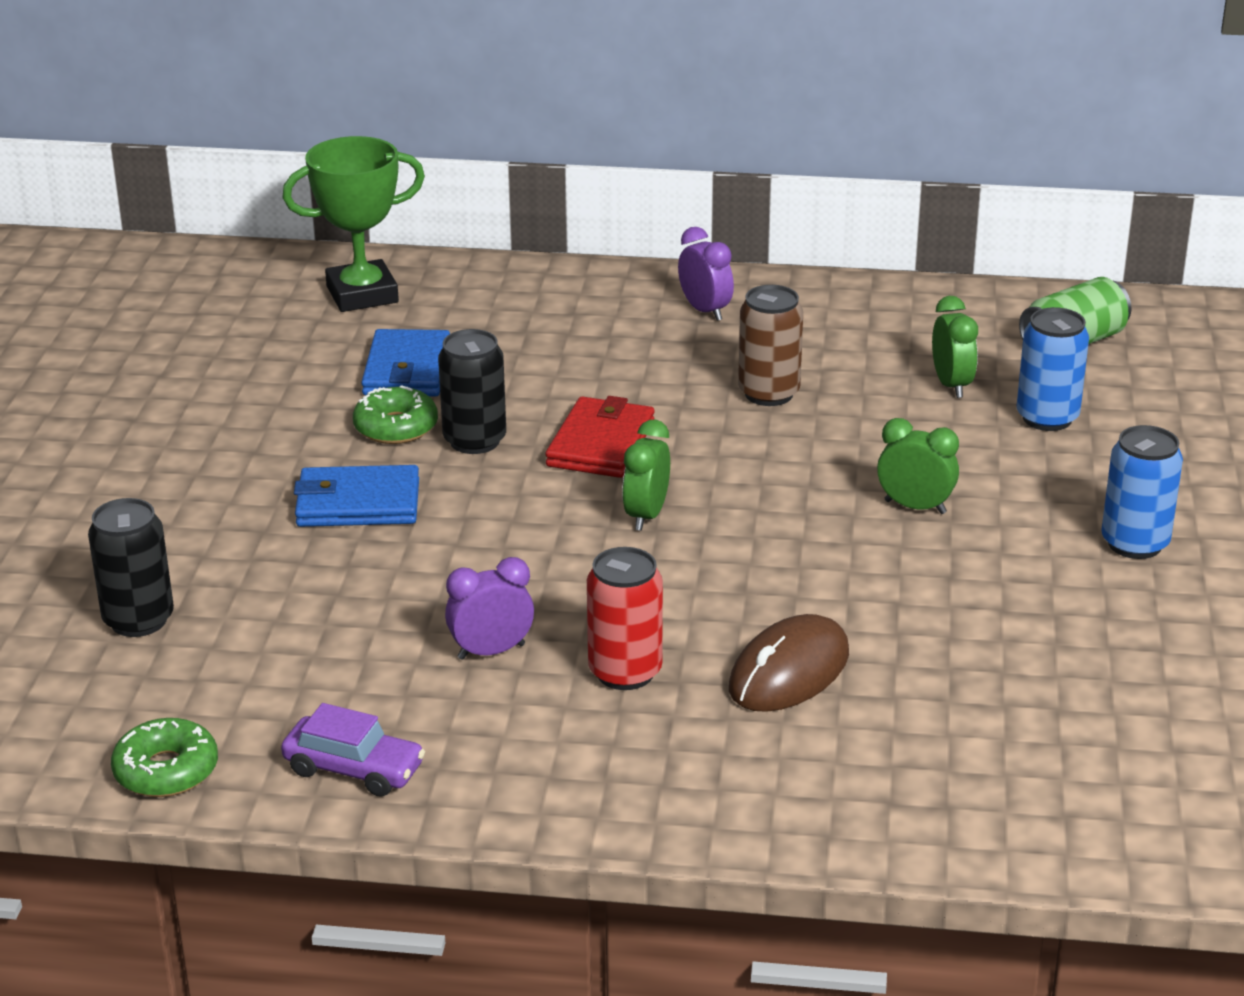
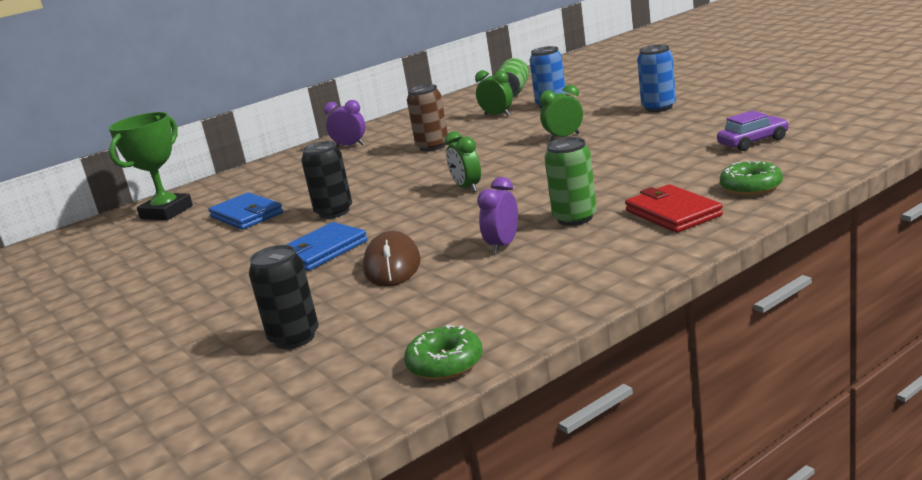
camera: 40 degrees left, 10 degrees down
purple car [281,703,425,797] -> purple car moved to [717,110,789,151]
green donut [353,385,438,444] -> green donut moved to [720,161,783,196]
red wallet [545,396,654,478] -> red wallet moved to [625,184,723,233]
red can [587,547,663,690] -> green can [544,137,597,226]
brown mouse [729,614,849,712] -> brown mouse moved to [363,231,421,287]

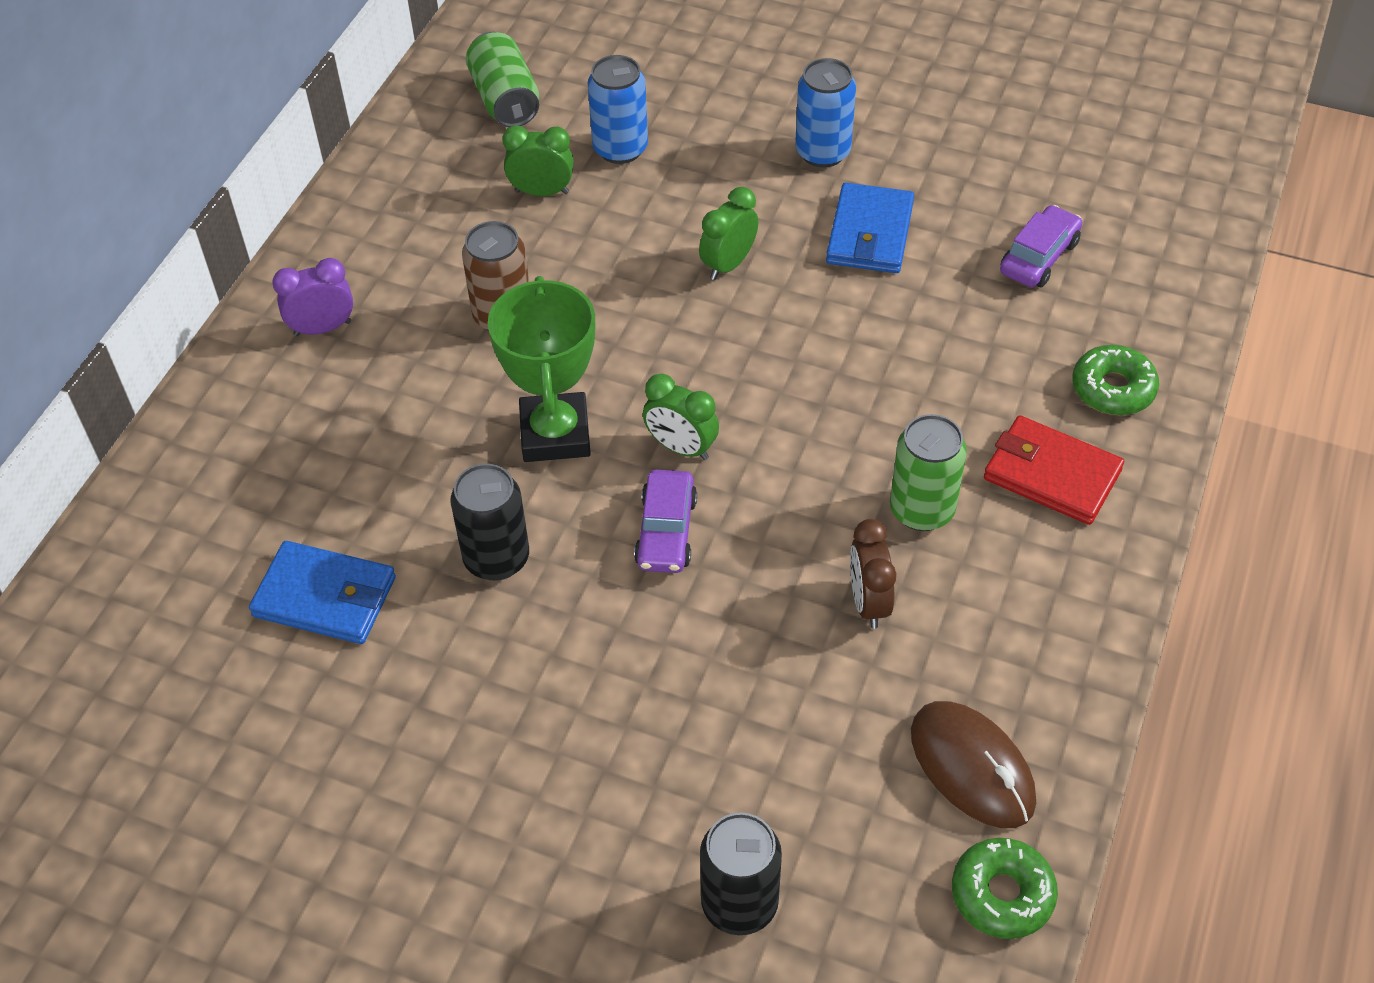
camera: 35 degrees left, 30 degrees up
green trophy [109,112,193,220] -> green trophy moved to [488,276,595,462]
blue wallet [286,222,368,271] -> blue wallet moved to [826,183,914,273]
brown mouse [363,231,421,287] -> brown mouse moved to [911,701,1036,828]
purple clock [477,177,518,254] -> brown clock [850,519,896,629]
none -> purple car [634,470,697,573]

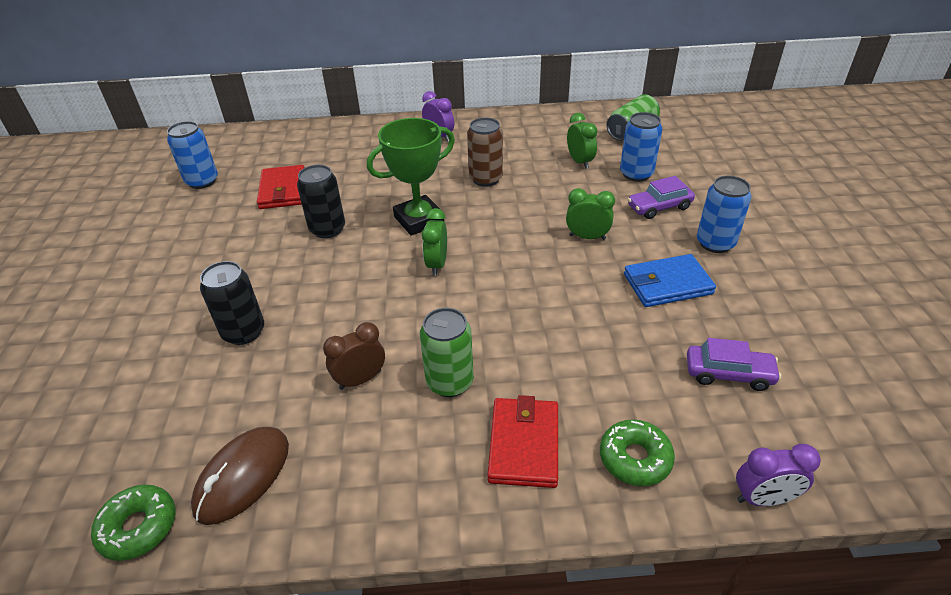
camera: 65 degrees right, 10 degrees down
blue wallet [249,541,396,644] -> red wallet [257,165,304,209]
purple car [634,470,697,573] -> purple car moved to [628,176,695,219]
black can [700,813,782,935] -> black can moved to [200,261,264,345]
none -> blue can [167,121,218,189]
none -> purple clock [736,444,821,506]

